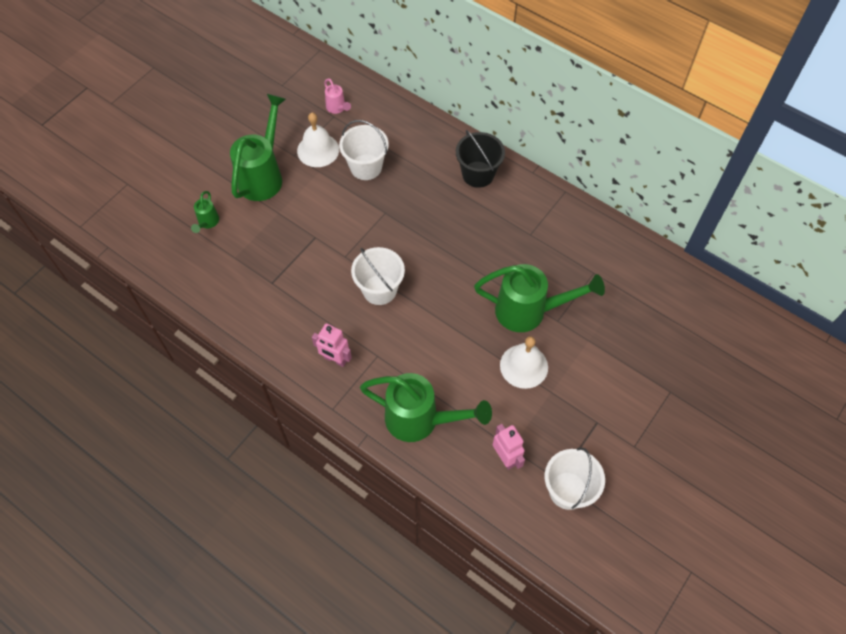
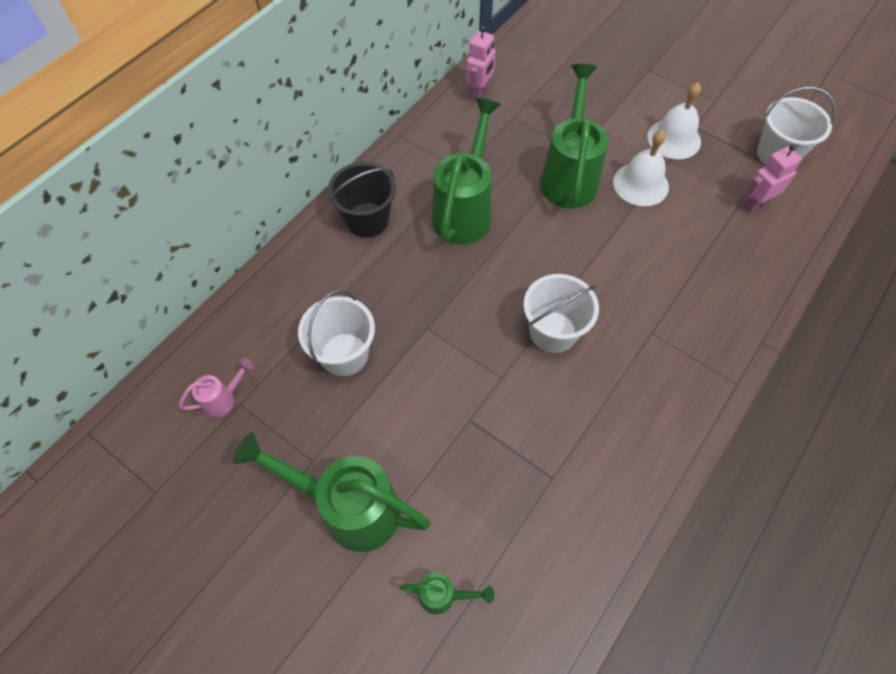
camera: 90 degrees left, 0 degrees up
white bell [297,113,339,167] -> white bell moved to [647,82,701,159]
pink robot [312,324,352,367] -> pink robot moved to [466,26,496,100]
green watering can [360,373,492,442] -> green watering can moved to [432,98,501,244]

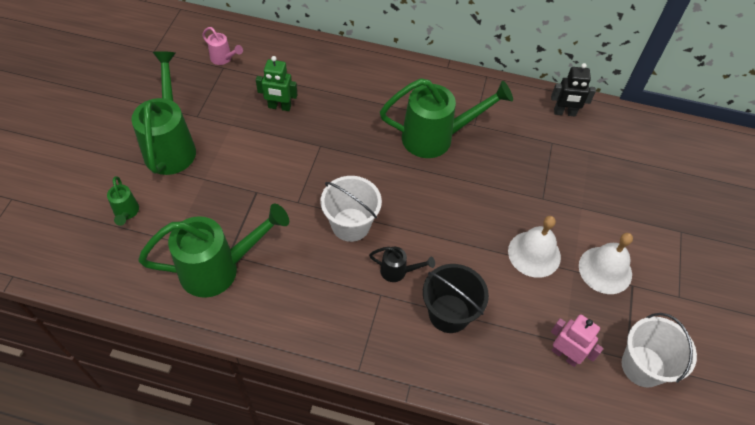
camera: 65 degrees right, 5 degrees down
white bucket [298,290,375,376] -> green robot [256,56,297,111]
black bucket [328,162,396,237] -> black bucket moved to [423,264,489,333]
pink robot [466,26,496,100] -> black robot [551,63,596,117]
green watering can [540,64,608,208] -> green watering can moved to [138,204,289,298]
none -> black watering can [369,247,435,282]

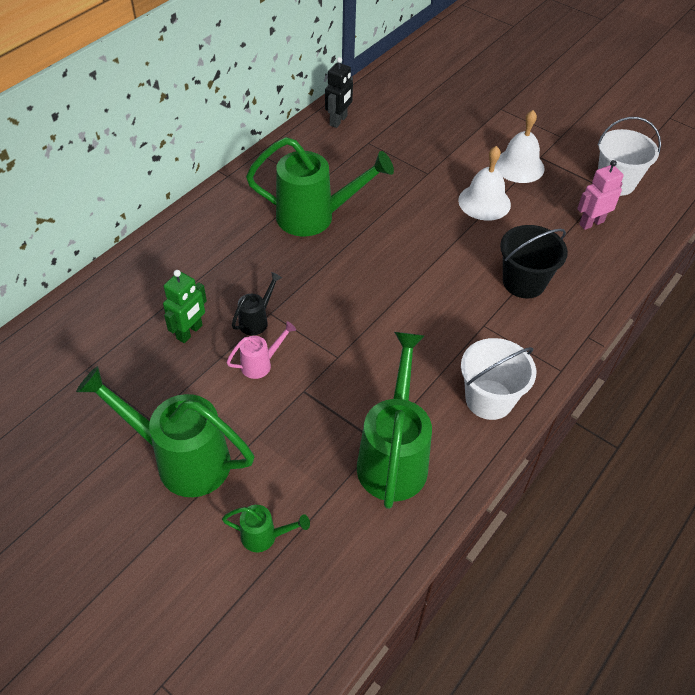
camera: 65 degrees left, 5 degrees down
pink watering can [202,27,243,65] -> pink watering can moved to [226,321,296,379]
white bucket [321,176,382,242] -> white bucket moved to [461,338,536,420]
black watering can [369,247,435,282] -> black watering can moved to [232,272,282,335]
green watering can [380,78,513,158] -> green watering can turned 75 degrees clockwise [246,137,394,236]

